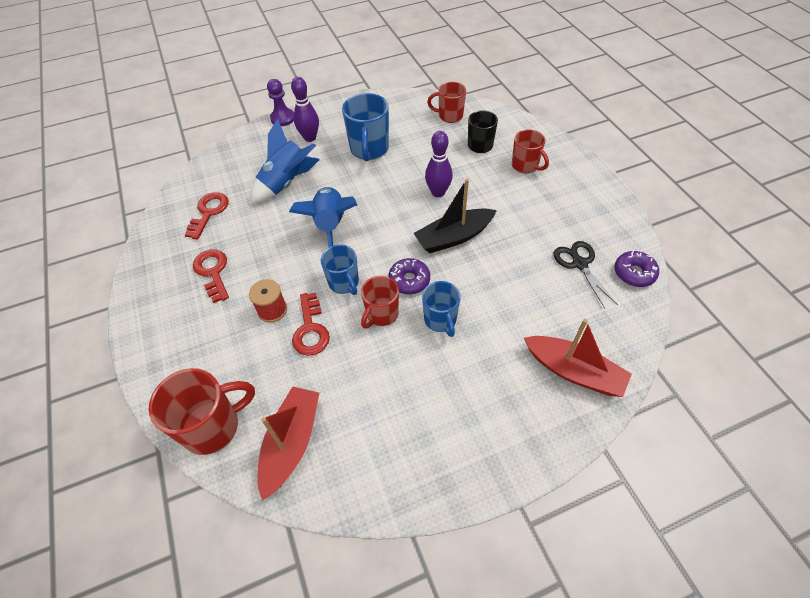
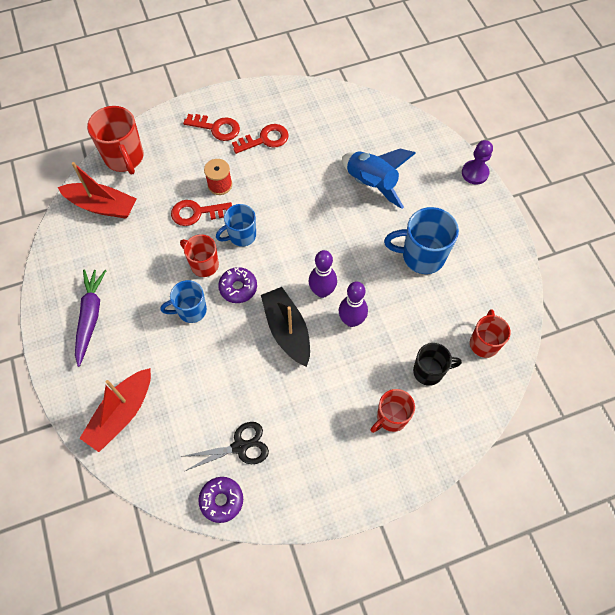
camera: 90 degrees right, 10 degrees up
red key [185,192,229,240] -> red key moved to [183,114,240,141]
blue rocket [289,187,357,247] -> none
purple bowling pin [291,77,319,142] -> purple bowling pin moved to [308,250,337,298]
none -> purple carrot [75,270,107,367]

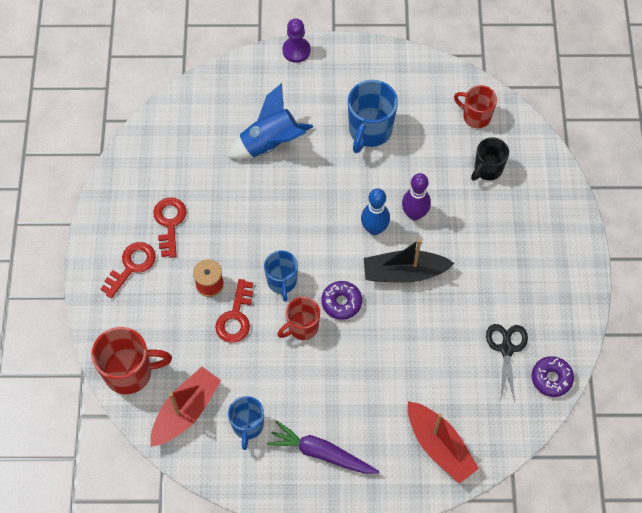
camera: 70 degrees left, 0 degrees up
blue mug [160,280,207,323] -> blue mug moved to [228,396,264,450]
purple bowling pin [308,250,337,298] -> blue bowling pin [361,188,390,235]
red mug [370,389,415,433] -> none
black mug [413,343,462,386] -> black mug turned 150 degrees counterclockwise [471,137,509,181]

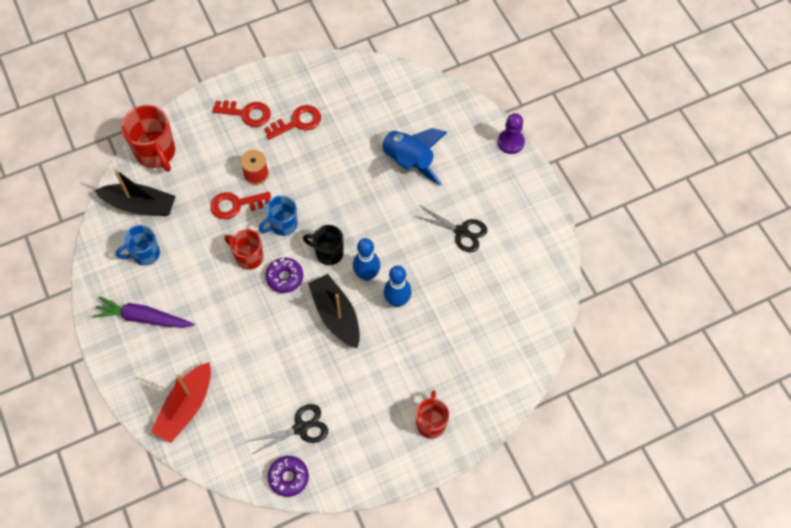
camera: 65 degrees right, 0 degrees up
red boat [150,367,221,447] -> black boat [94,169,176,216]
purple carrot [267,421,379,474] -> purple carrot turned 75 degrees counterclockwise [92,296,194,328]
blue mug [348,80,398,153] -> black scissors [415,206,487,252]
purple bowling pin [402,173,431,221] -> blue bowling pin [384,266,412,307]
red mug [454,85,497,128] -> red mug moved to [415,390,449,439]
black mug [471,137,509,181] -> black mug moved to [303,225,344,265]

